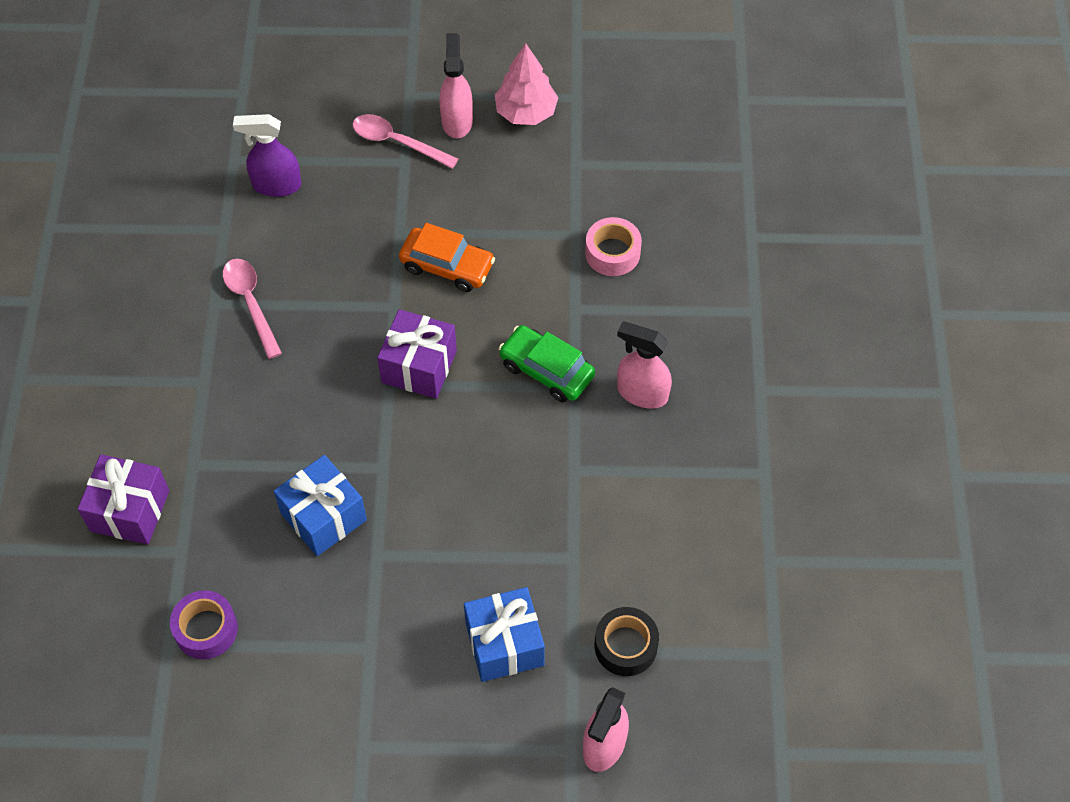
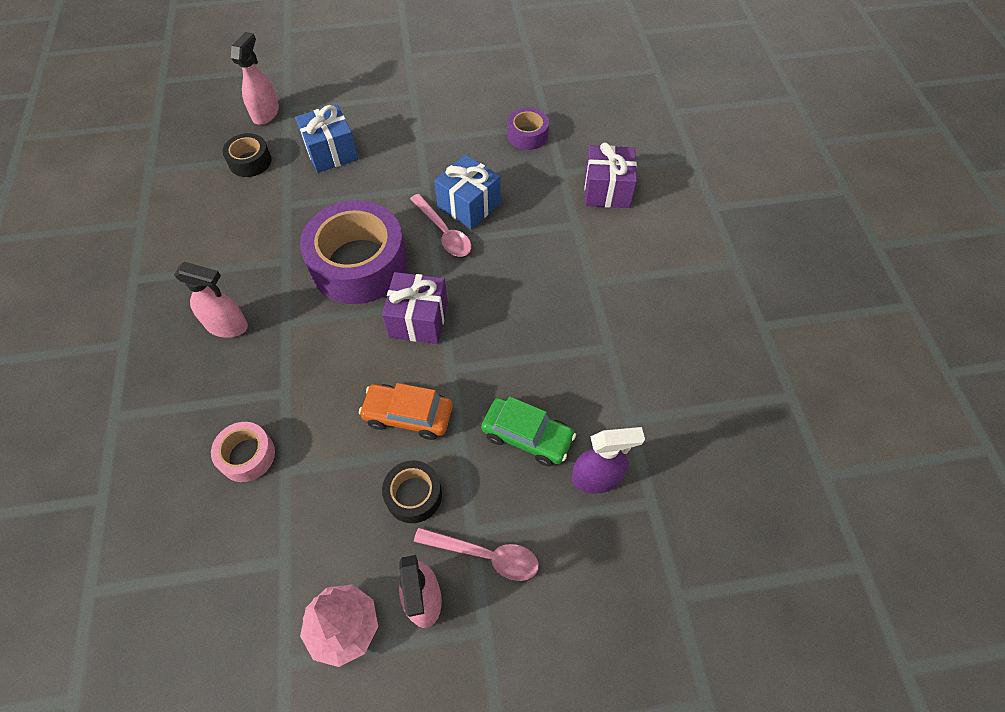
camera: 170 degrees right, 0 degrees up
pink spoon [223,259,282,359] -> pink spoon moved to [410,194,472,257]
green car [498,325,595,403] -> green car moved to [481,397,576,466]
none -> purple tape [300,200,407,304]
none -> black tape [382,461,442,523]

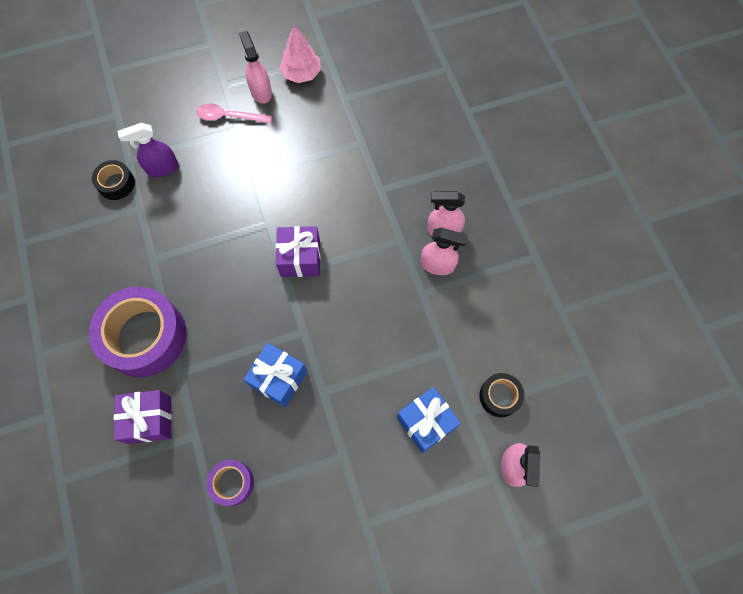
camera: 170 degrees right, 10 degrees up
pink tape [211,422,275,482] -> none
purple tape [300,200,407,304] -> purple tape moved to [89,287,186,377]
orange car [359,383,453,440] -> none
black tape [382,461,442,523] -> black tape moved to [92,160,135,200]
pink spoon [410,194,472,257] -> none
green car [481,397,576,466] -> none
none -> pink spray bottle [420,228,468,275]

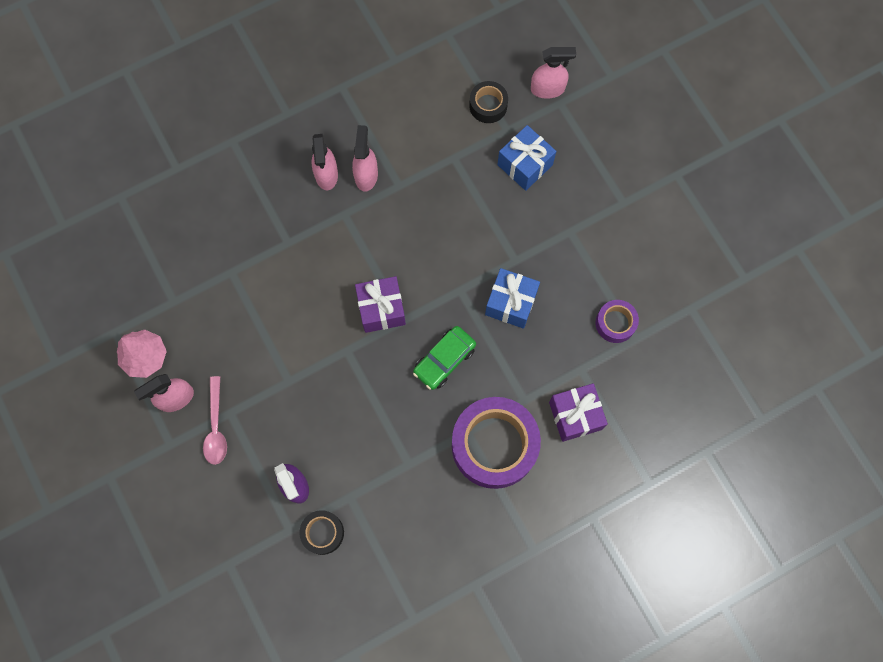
camera: 100 degrees left, 5 degrees up
none -> green car [413,326,476,390]

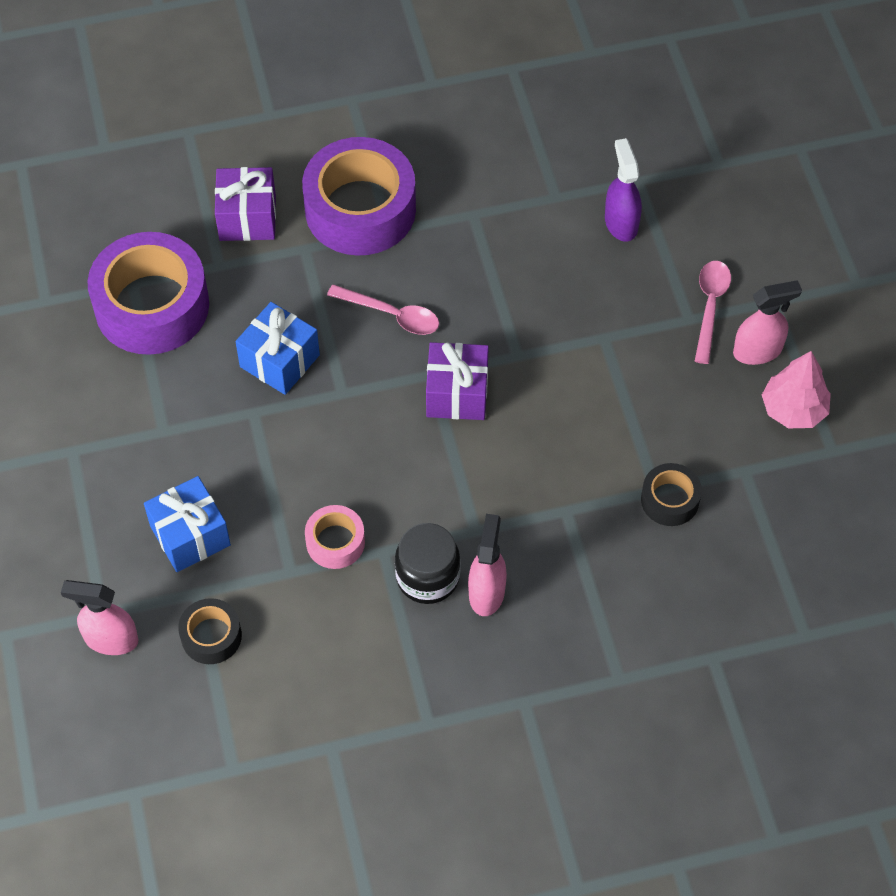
camera: 165 degrees left, 15 degrees down
black tape [299,510,344,555] -> black tape moved to [641,463,702,526]
pink spray bottle [352,125,378,192] -> black jar [395,523,460,604]
green car [413,326,476,390] -> pink spoon [327,284,439,335]
purple tape [596,300,639,343] -> purple tape [88,232,209,355], size x2.07
none -> pink tape [305,505,365,569]

